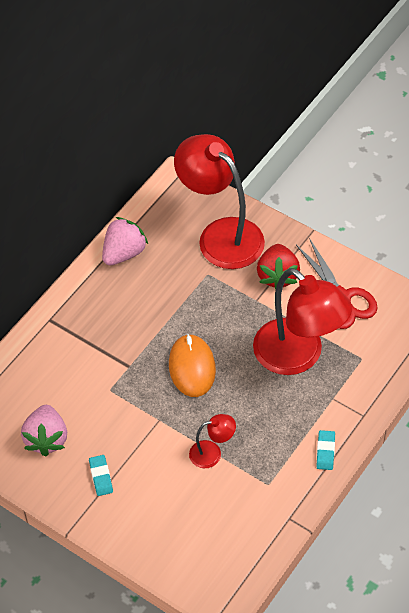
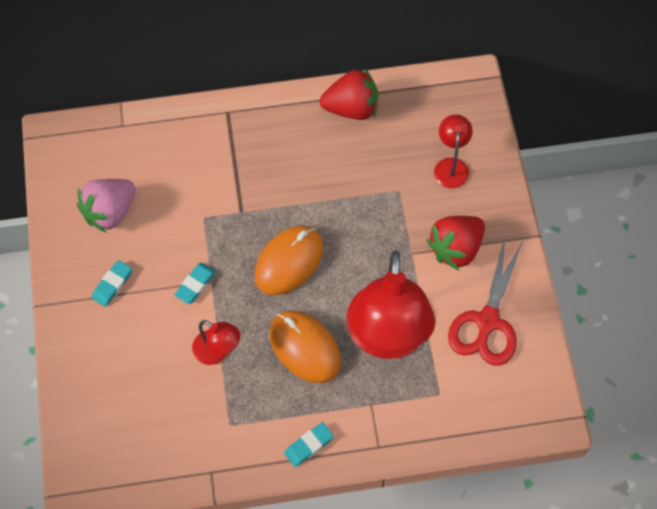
camera: 45 degrees right, 10 degrees up
pink strawberry [102,217,148,265] -> red strawberry [320,68,378,120]
red lamp [174,134,265,269] -> red lamp [434,114,473,189], size x0.45
none -> turquoise eraser [175,263,216,304]
none -> orange mouse [270,310,341,383]

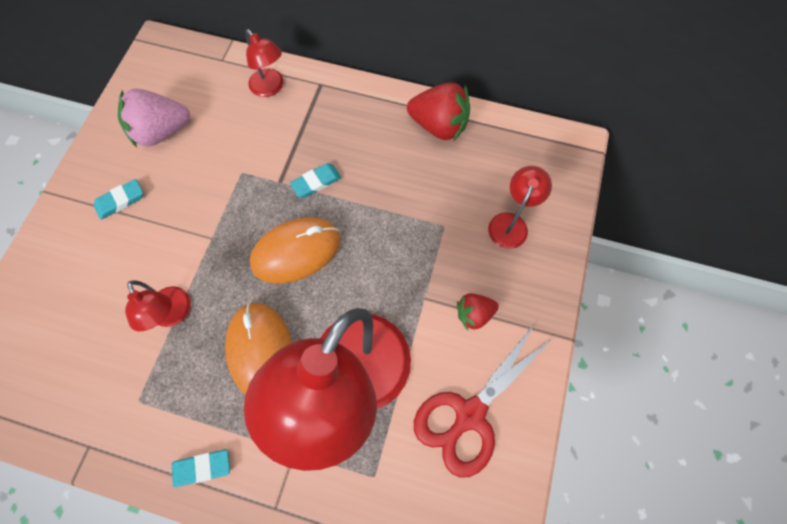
camera: 25 degrees right, 5 degrees up
turquoise eraser [175,263,216,304] -> turquoise eraser moved to [290,163,342,198]
red strawberry [426,216,485,271] -> red strawberry [457,293,499,330], size x0.58
none -> red lamp [246,29,284,97]

